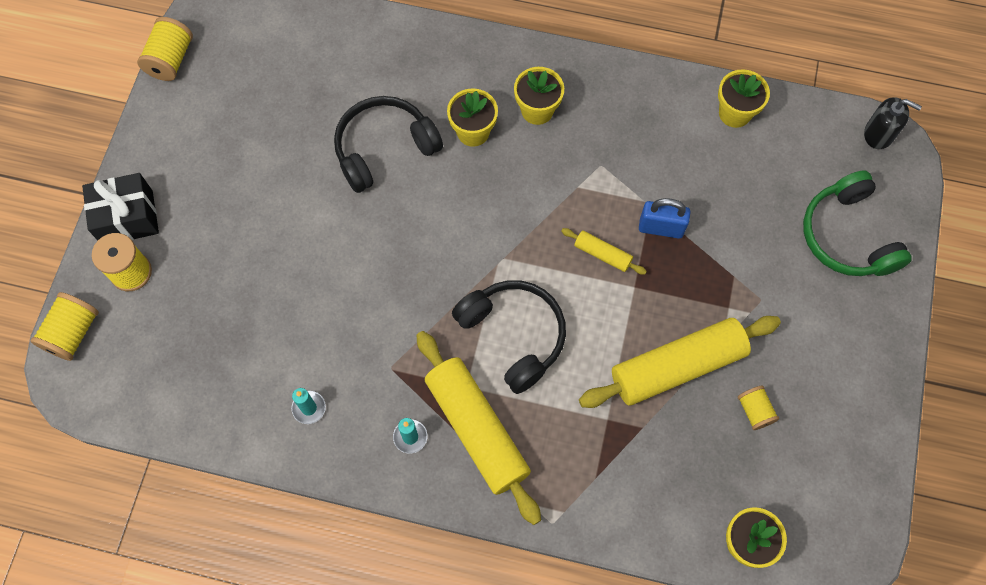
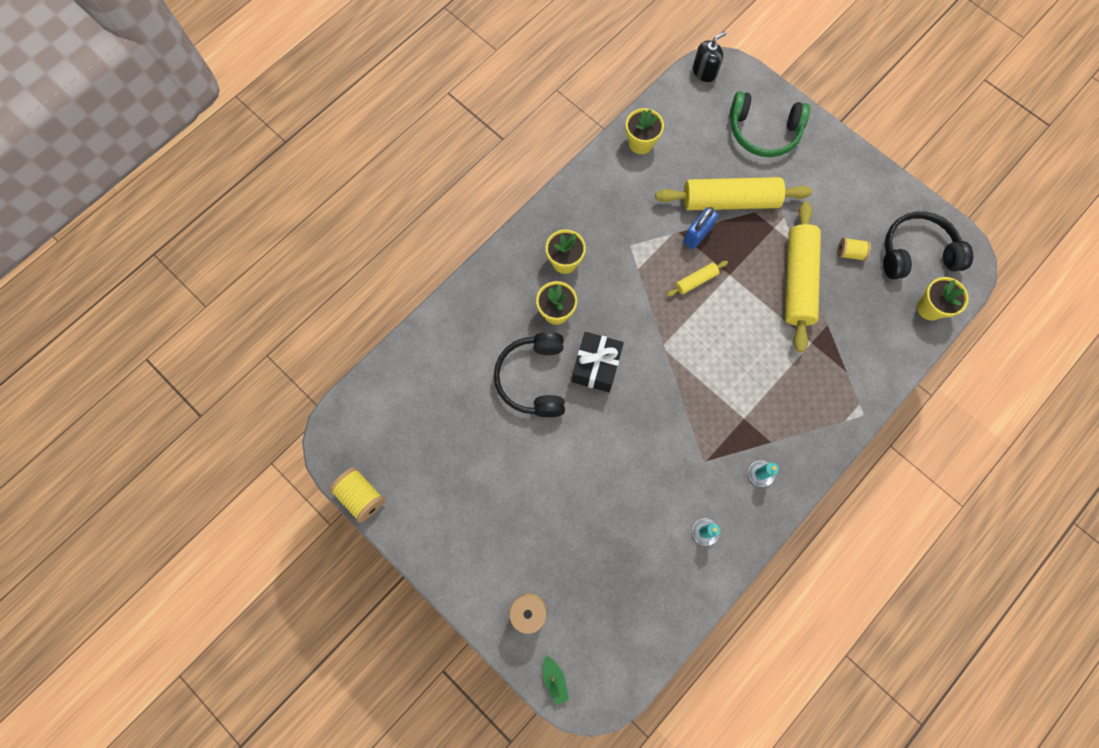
camera: 60 degrees left, 5 degrees up
yellow spool [30,292,99,361] -> green boat [543,655,569,705]
black gift [82,173,159,241] -> black gift moved to [572,332,624,392]
yellow rolling pin [416,331,541,525] -> yellow rolling pin moved to [655,177,812,210]
black headphones [452,280,566,394] -> black headphones moved to [883,212,973,279]

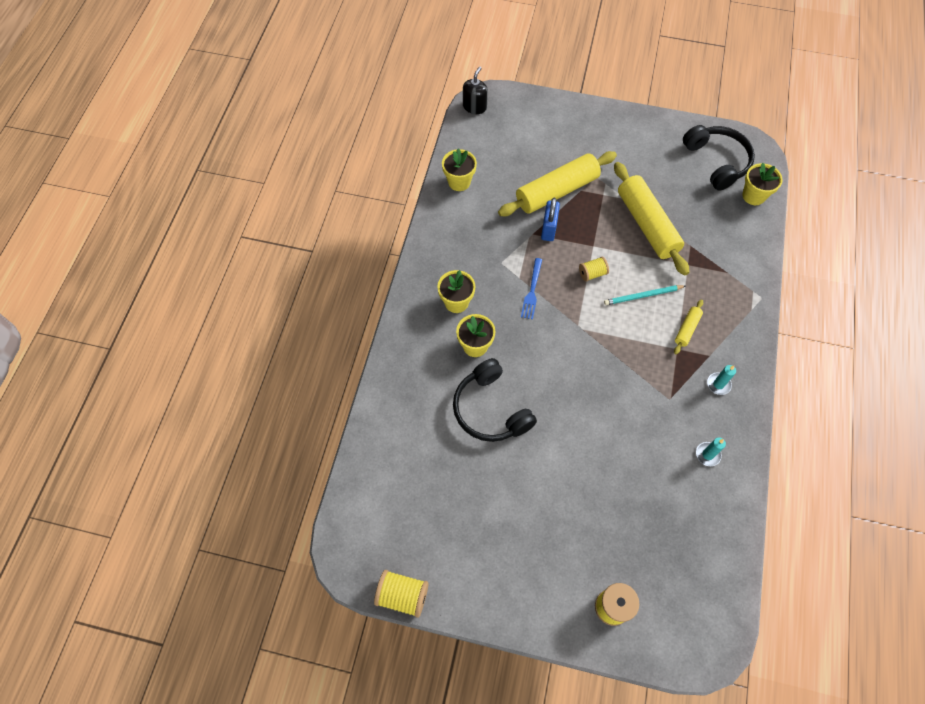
camera: 30 degrees left, 10 degrees down
green boat [543,655,569,705] -> none
black gift [572,332,624,392] -> none
yellow rolling pin [667,261,728,297] -> yellow rolling pin moved to [674,300,703,354]
green headphones [730,91,810,157] -> none
yellow spool [837,237,871,261] -> yellow spool moved to [579,257,609,282]
black headphones [883,212,973,279] -> black headphones turned 105 degrees clockwise [683,125,755,190]
none -> blue fork [521,258,542,319]
none -> turquoise pencil [604,285,685,305]

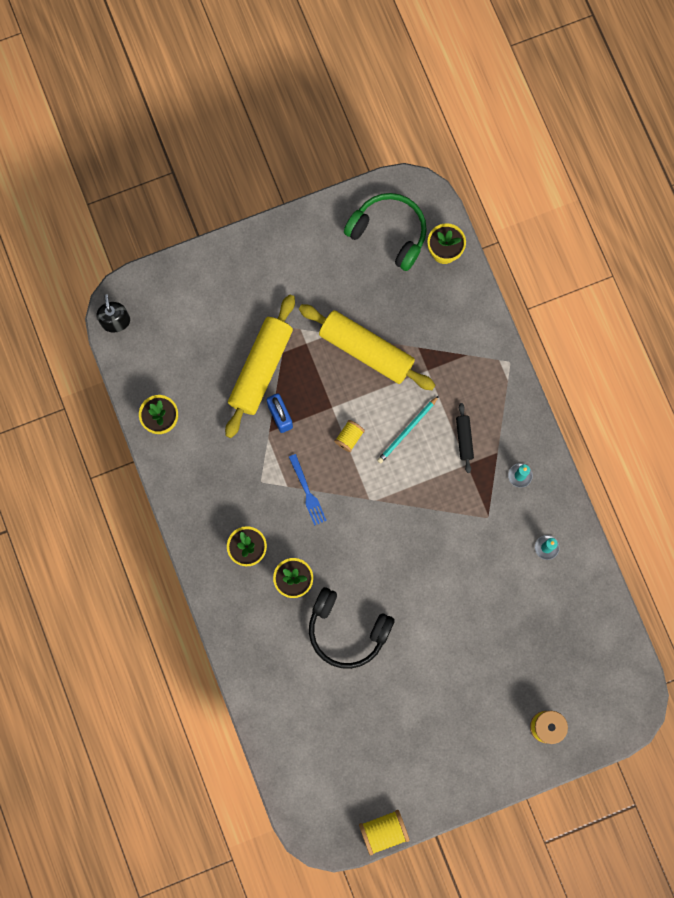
camera: 35 degrees left, 15 degrees up
yellow rolling pin [674,300,703,354] -> black rolling pin [456,403,474,473]
black headphones [683,125,755,190] -> green headphones [344,193,427,271]

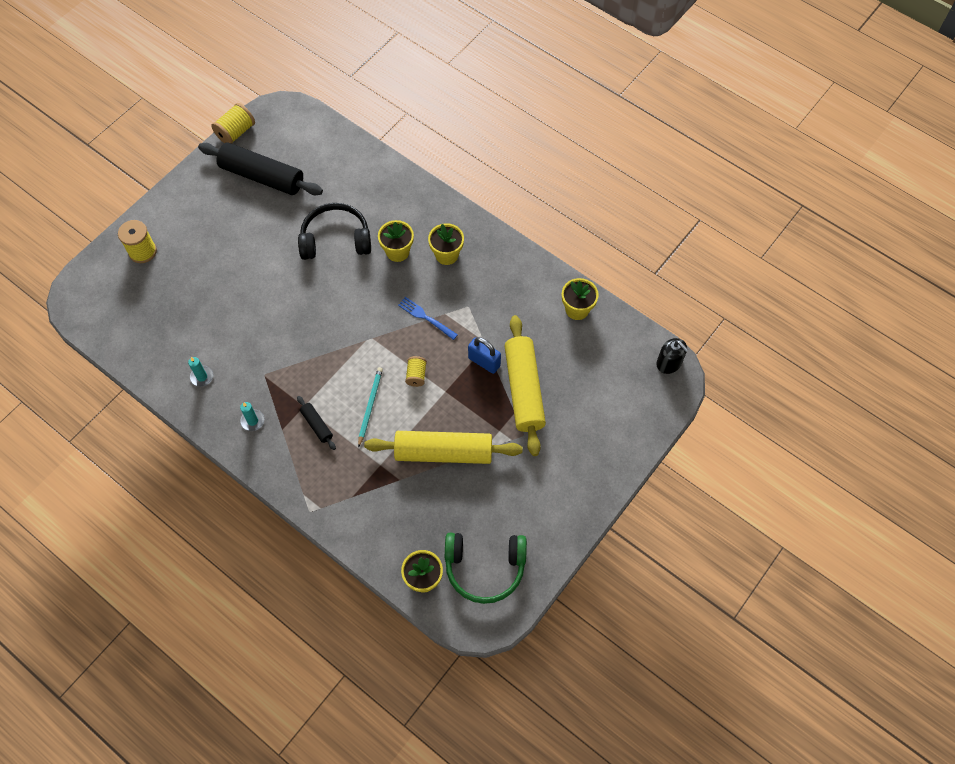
camera: 150 degrees right, 15 degrees down
none -> black rolling pin [198,143,323,195]

